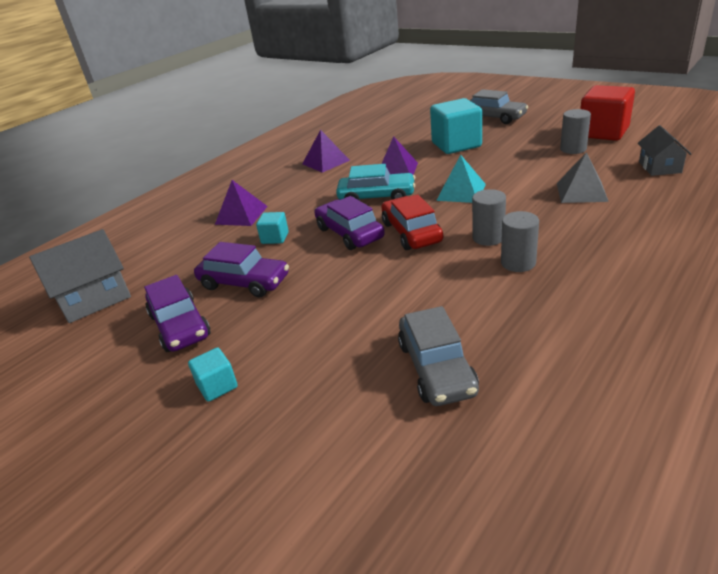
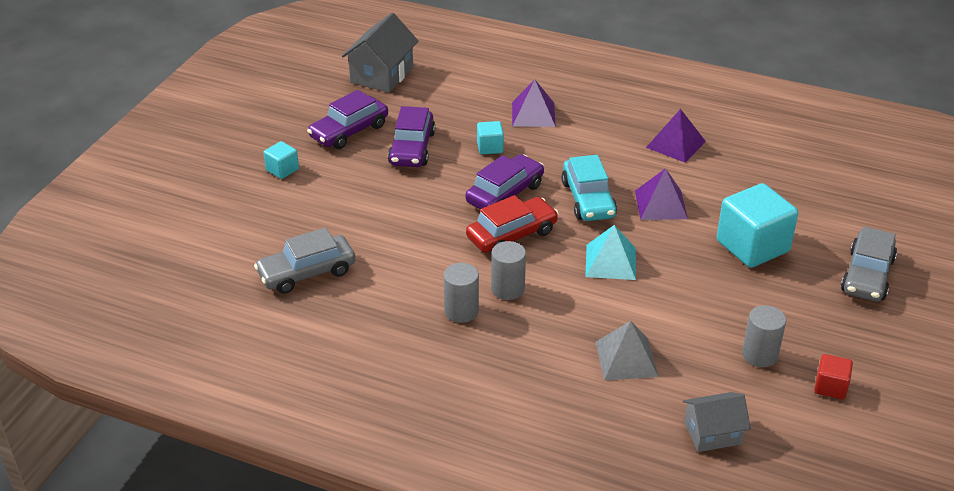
camera: 70 degrees right, 5 degrees up
grey house [29,229,131,323] -> grey house turned 75 degrees clockwise [342,13,419,93]
red cube [580,85,635,141] -> red cube [814,354,853,400], size x0.49

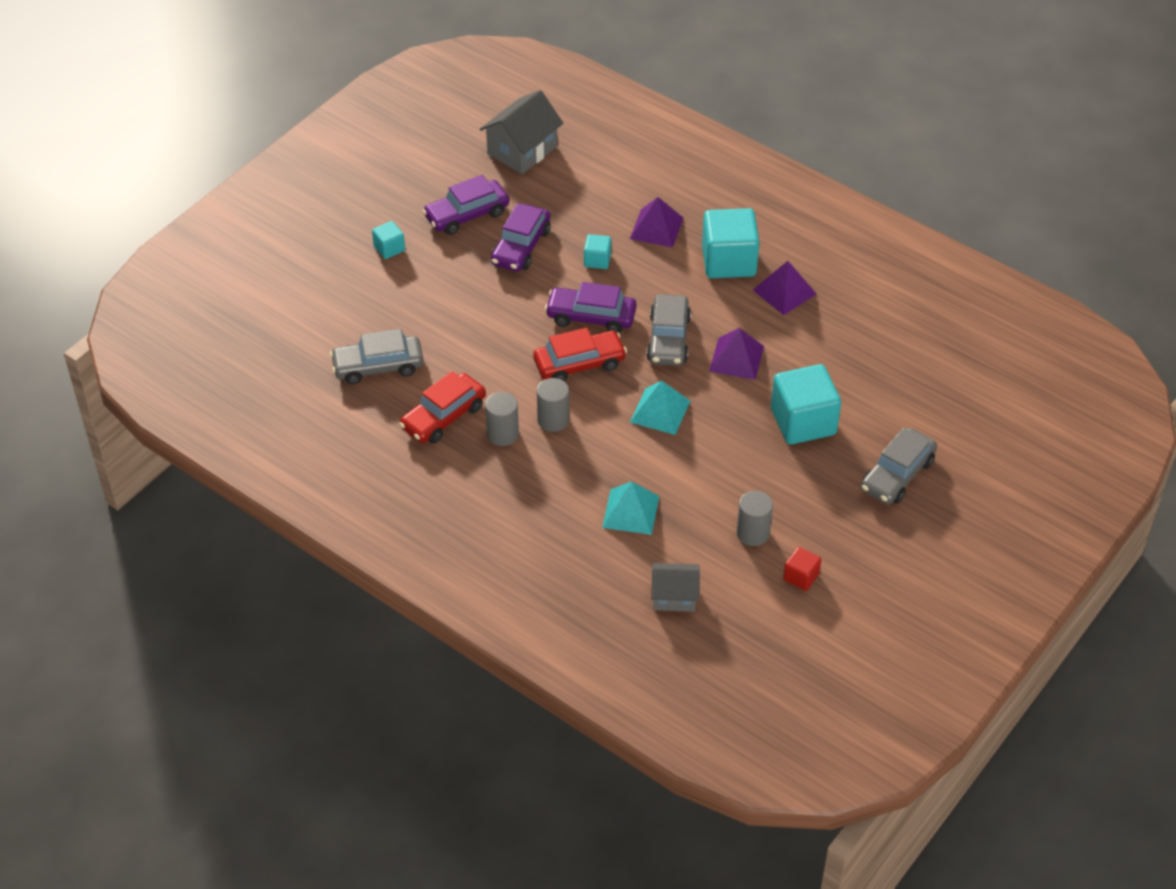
camera: 15 degrees right, 10 degrees up
purple car [465,154,544,209] -> purple car turned 135 degrees counterclockwise [545,282,637,333]
turquoise car [562,155,617,221] -> grey car [646,294,691,366]
grey pyramid [596,321,658,380] -> turquoise pyramid [602,481,659,535]
none -> red car [399,371,486,444]
none -> turquoise cube [702,208,759,278]

